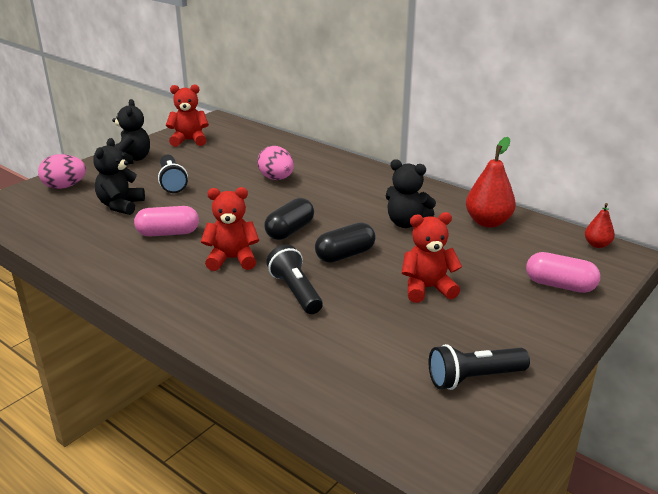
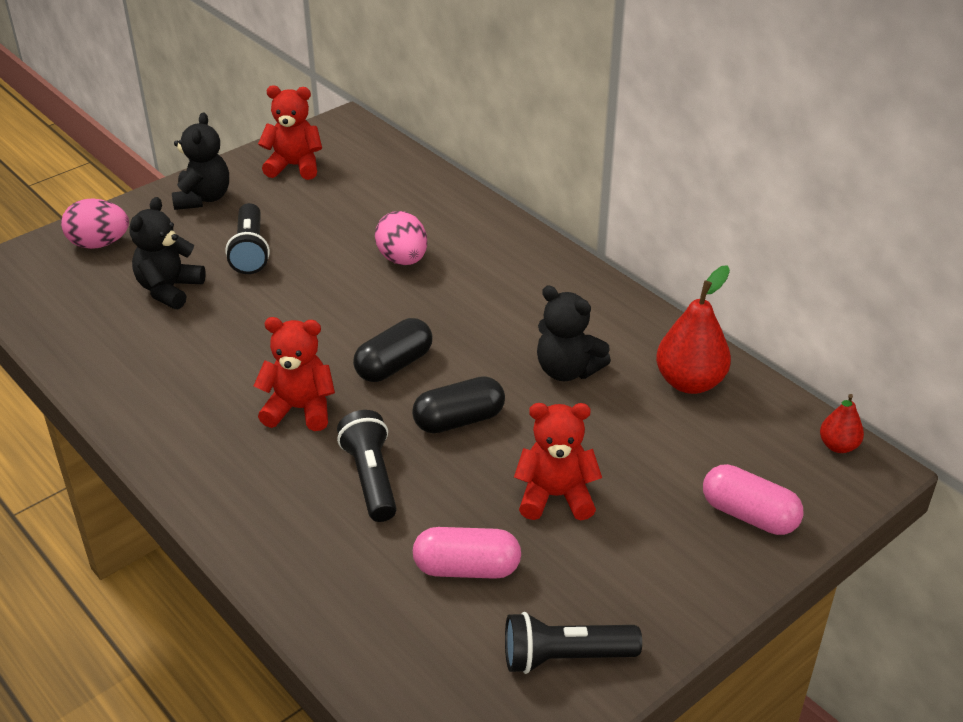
camera: 10 degrees right, 10 degrees up
pink capsule [134,206,199,236] -> pink capsule moved to [413,527,521,579]

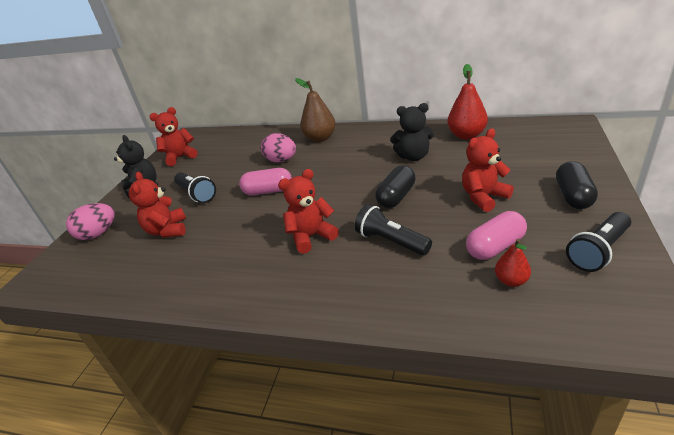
camera: 30 degrees left, 5 degrees down
black teddy bear [129,197,206,309] -> red teddy bear [129,172,186,238]
black capsule [353,318,433,382] -> black capsule moved to [556,161,598,209]
pink capsule [703,464,804,535] -> pink capsule moved to [239,168,292,195]
red pear [820,394,864,453] -> red pear moved to [495,239,531,287]
none -> brown pear [295,78,336,142]

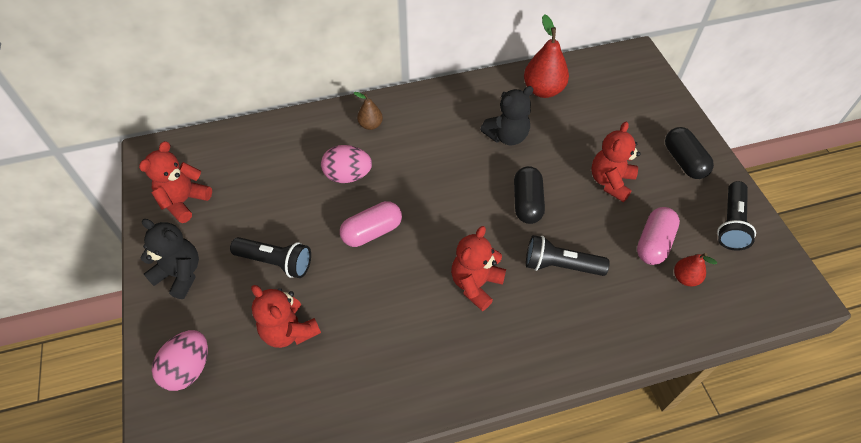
camera: 35 degrees left, 20 degrees up
brown pear [295,78,336,142] -> brown pear [354,92,383,130], size x0.55

